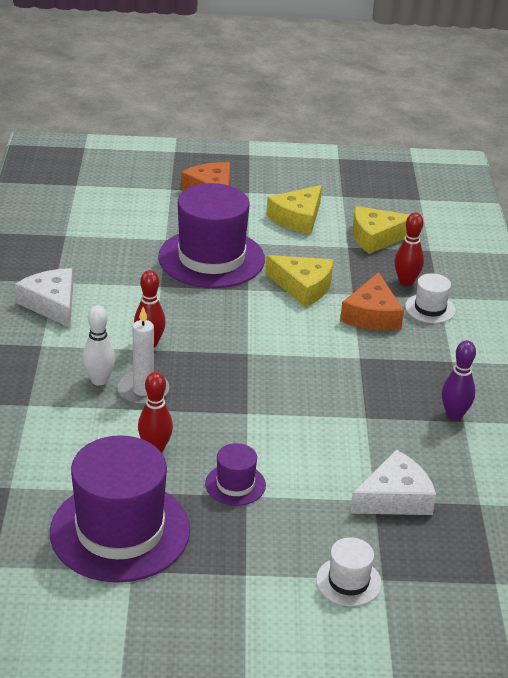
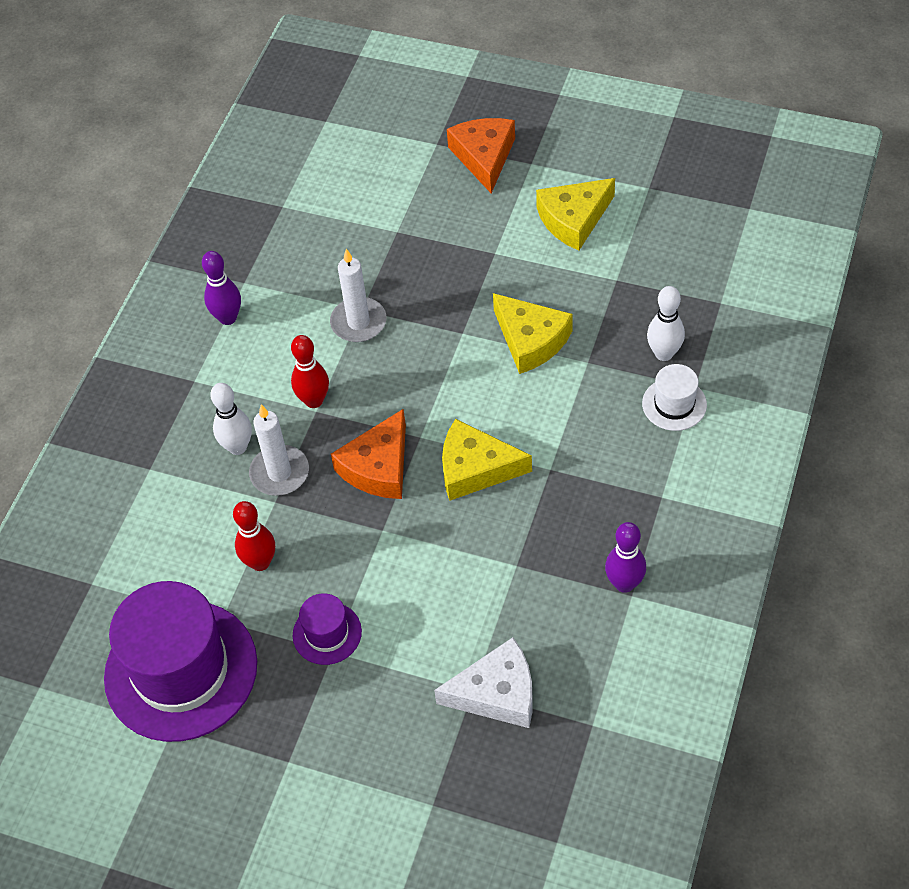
camera: 25 degrees right, 20 degrees up
white cheese [15,268,73,328] -> purple bowling pin [202,251,241,325]
purple hat [158,183,265,288] -> none
white hat [316,537,382,606] -> none
orange cheese [340,272,404,331] -> orange cheese moved to [331,409,406,499]
yellow cheese [352,206,409,254] -> yellow cheese moved to [442,419,532,501]
red bowling pin [395,212,424,286] -> white bowling pin [647,286,685,361]
none -> white candle [330,249,387,342]

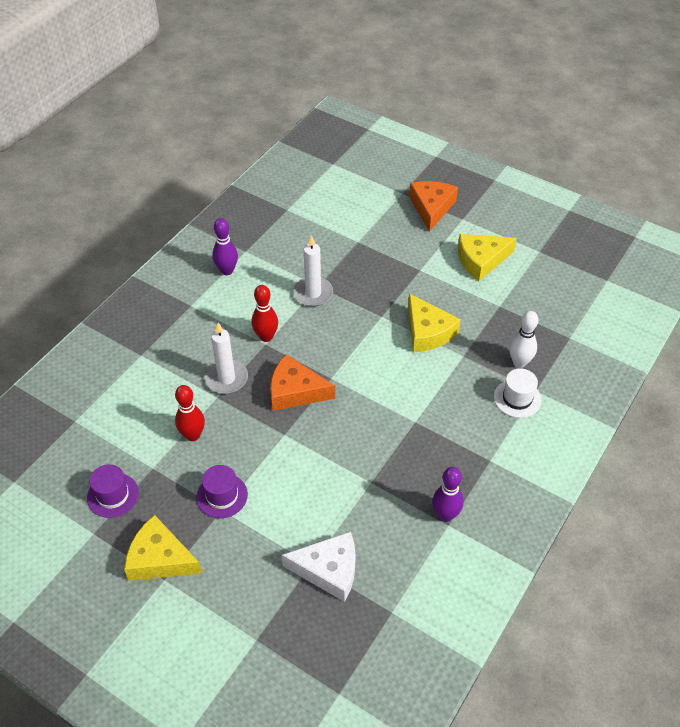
camera: 10 degrees right, 5 degrees down
purple hat [104,581,257,742] -> purple hat [87,464,139,518], size x0.46
white bowling pin [210,383,252,455] -> none
orange cheese [331,409,406,499] -> orange cheese turned 60 degrees clockwise [270,354,335,411]
yellow cheese [442,419,532,501] -> yellow cheese moved to [124,515,202,581]

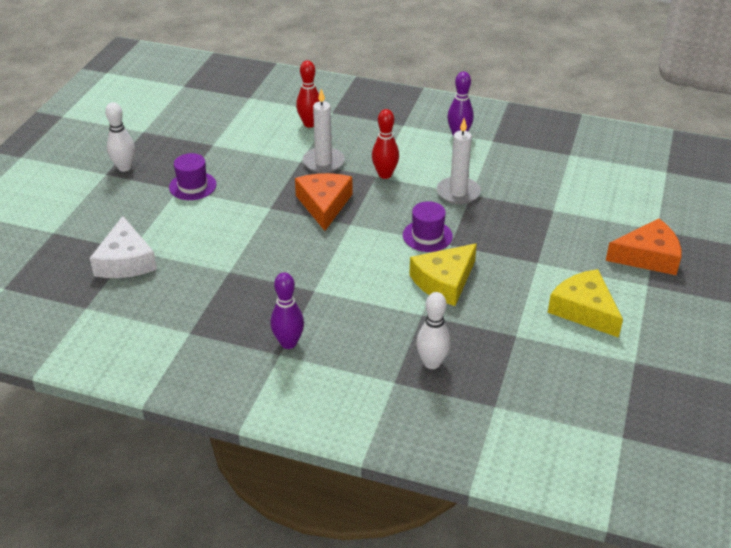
camera: 75 degrees right, 10 degrees down
purple hat [87,464,139,518] -> purple hat moved to [403,201,453,252]
yellow cheese [124,515,202,581] -> white bowling pin [105,102,135,172]
red bowling pin [175,385,205,441] -> red bowling pin moved to [296,61,319,128]
purple bowling pin [432,467,463,522] -> purple bowling pin moved to [270,272,304,349]
white hat [494,368,541,418] -> none

